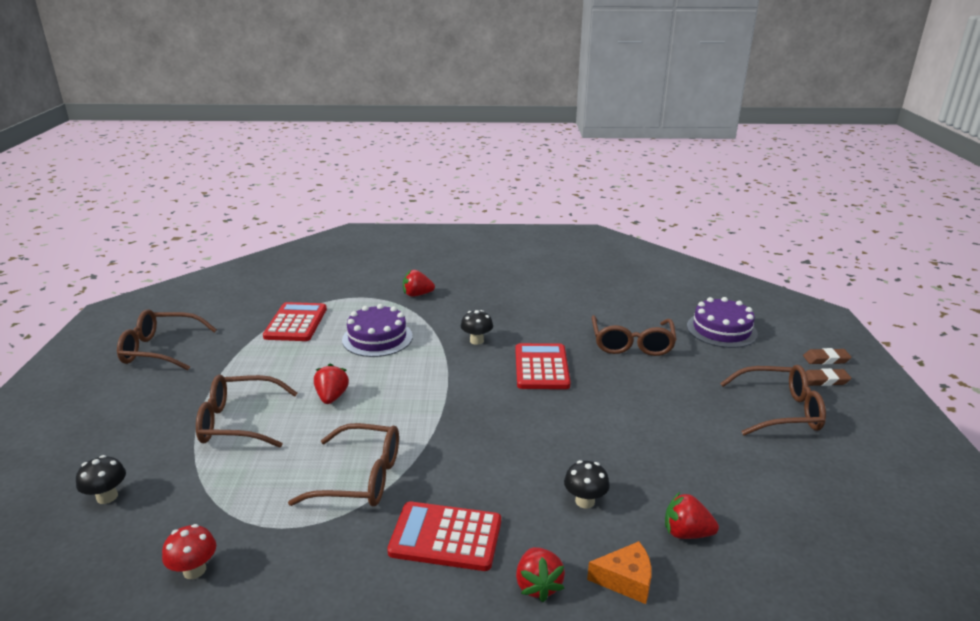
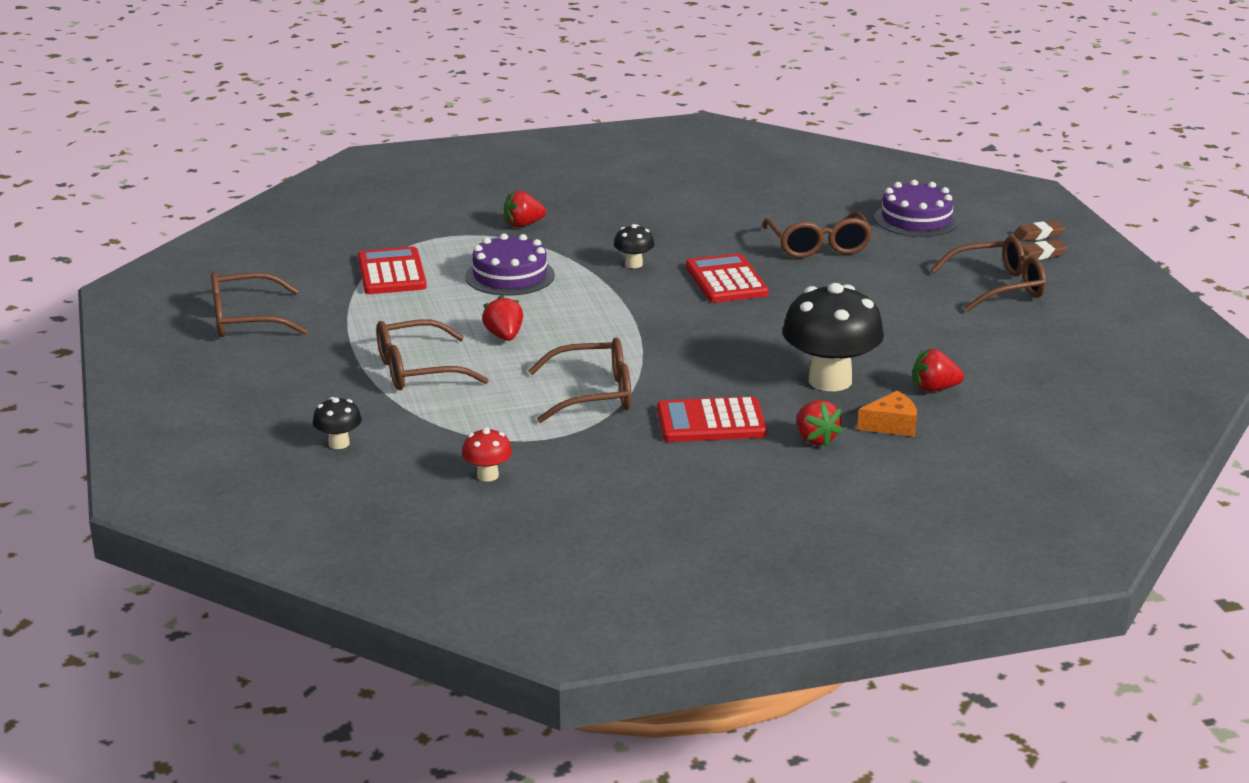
camera: 15 degrees left, 0 degrees up
black mushroom [564,460,610,508] -> black mushroom [782,283,884,391], size x2.19

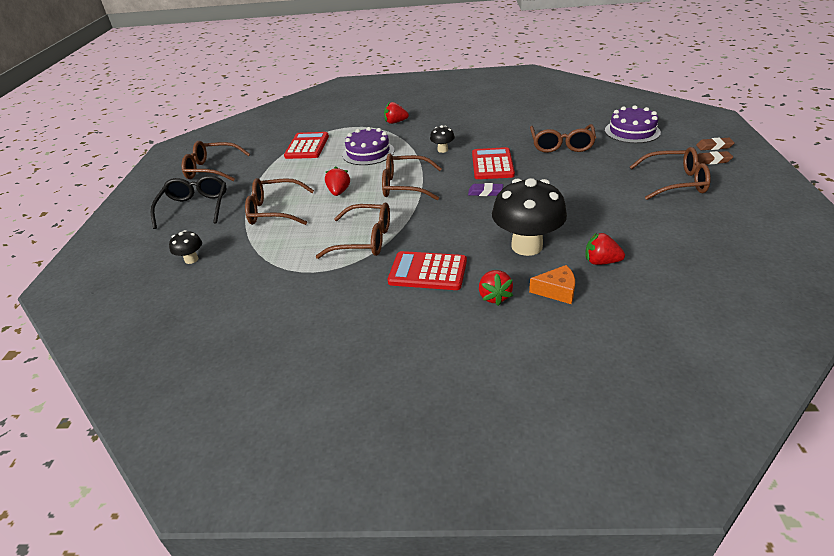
camera: 20 degrees right, 10 degrees up
red mushroom [462,427,512,482] -> none
none -> black glasses [151,175,227,229]
none -> brown glasses [382,154,442,200]
none -> purple eraser [468,183,503,196]

